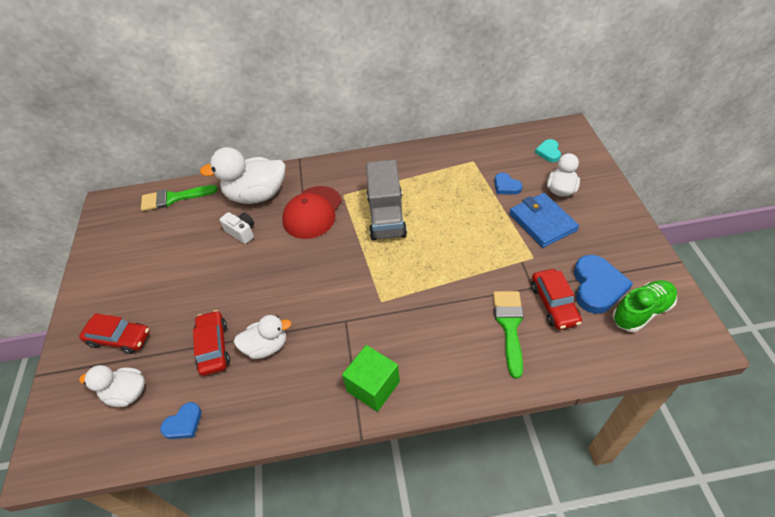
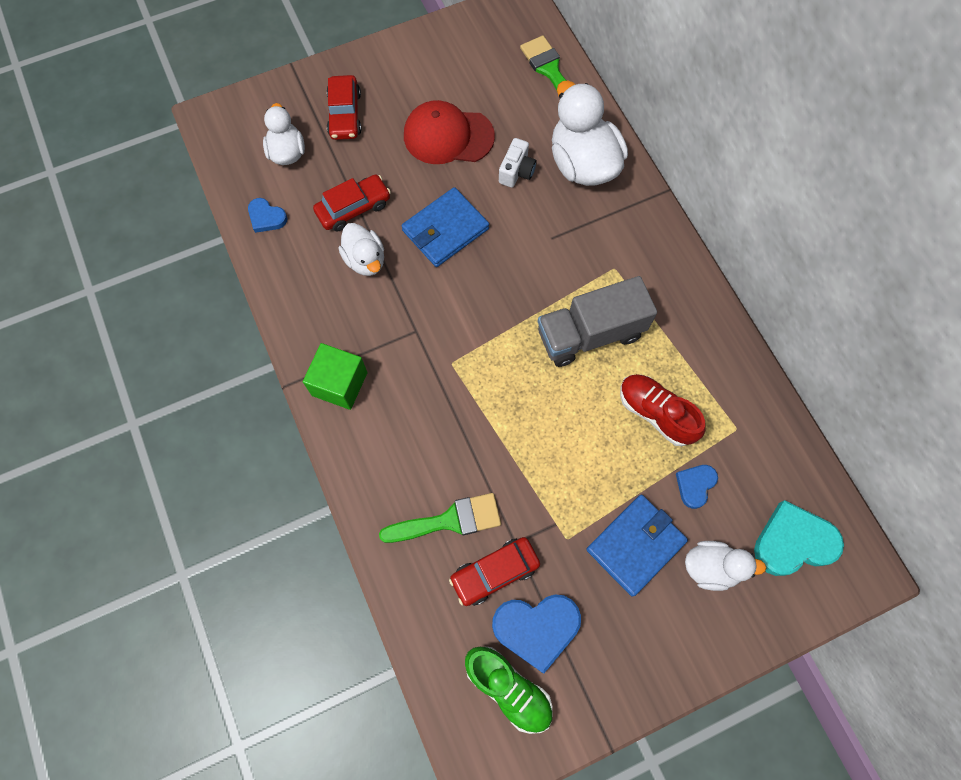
camera: 70 degrees right, 20 degrees up
red cap [282,186,342,239] -> red cap moved to [404,100,495,164]
turquoise heart [535,139,561,162] -> turquoise heart [754,500,844,576], size x1.78
none -> blue wallet [401,187,489,267]
none -> red shoe [620,374,706,446]

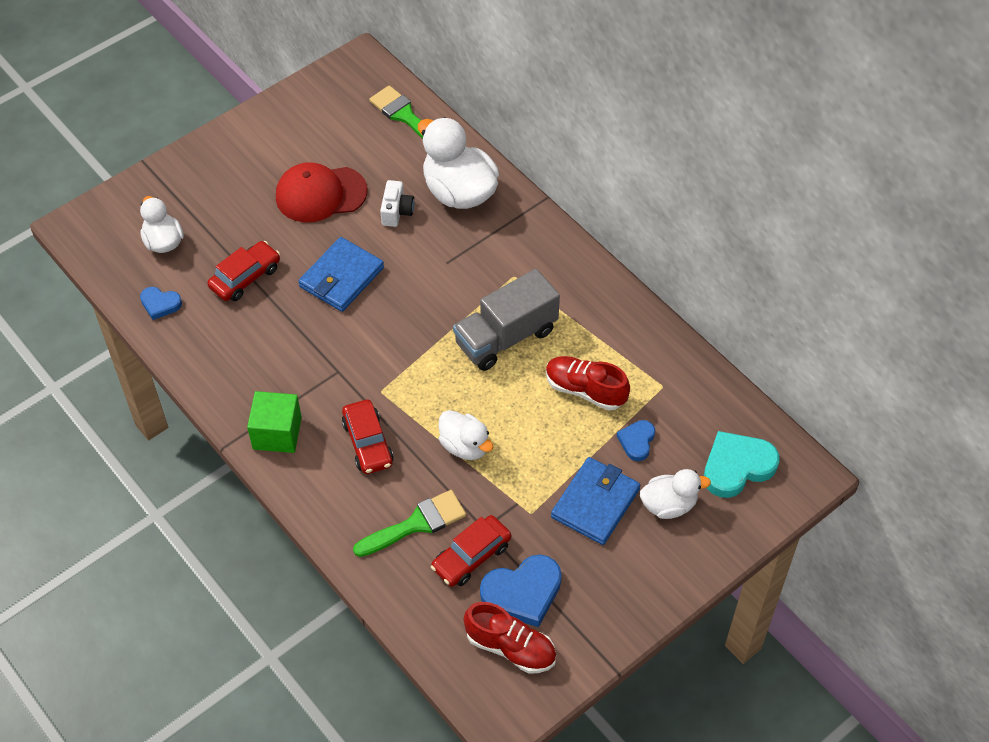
camera: 15 degrees left, 15 degrees down
red car [327,75,362,140] -> red car moved to [342,400,394,474]
white duck [338,223,384,276] -> white duck moved to [439,410,493,460]
green shoe [465,647,553,734] -> red shoe [464,602,556,674]

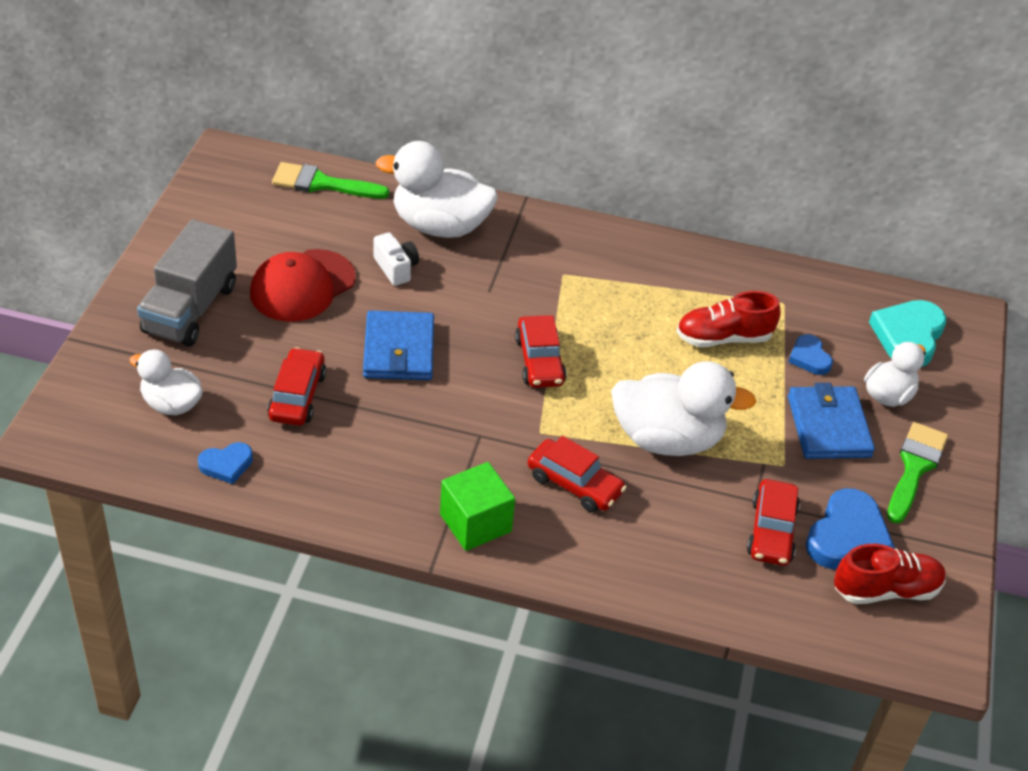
camera: 40 degrees left, 10 degrees down
green brush [353,490,466,557] -> green brush moved to [887,422,948,523]
white duck [439,410,493,460] -> white duck [611,361,756,456], size x1.71
grey truck [453,269,560,371] -> grey truck moved to [137,219,237,347]
none -> red car [515,315,567,388]

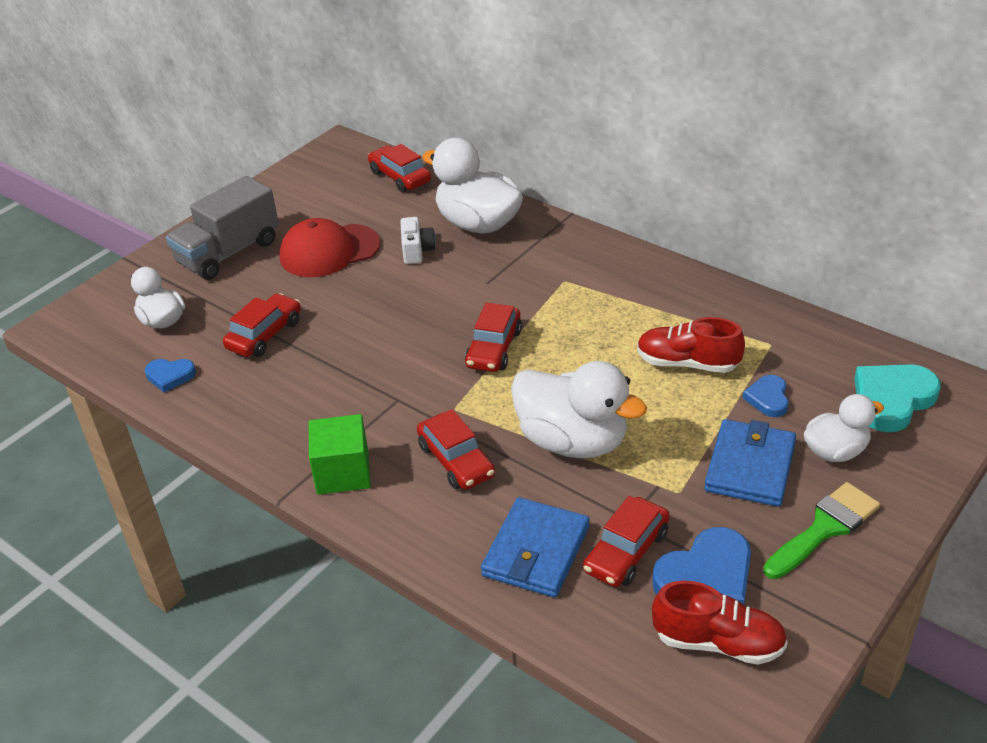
camera: 30 degrees right, 5 degrees down
green brush [272,162,389,199] -> red car [368,144,431,192]
blue wallet [363,310,434,380] -> blue wallet moved to [481,497,590,598]

